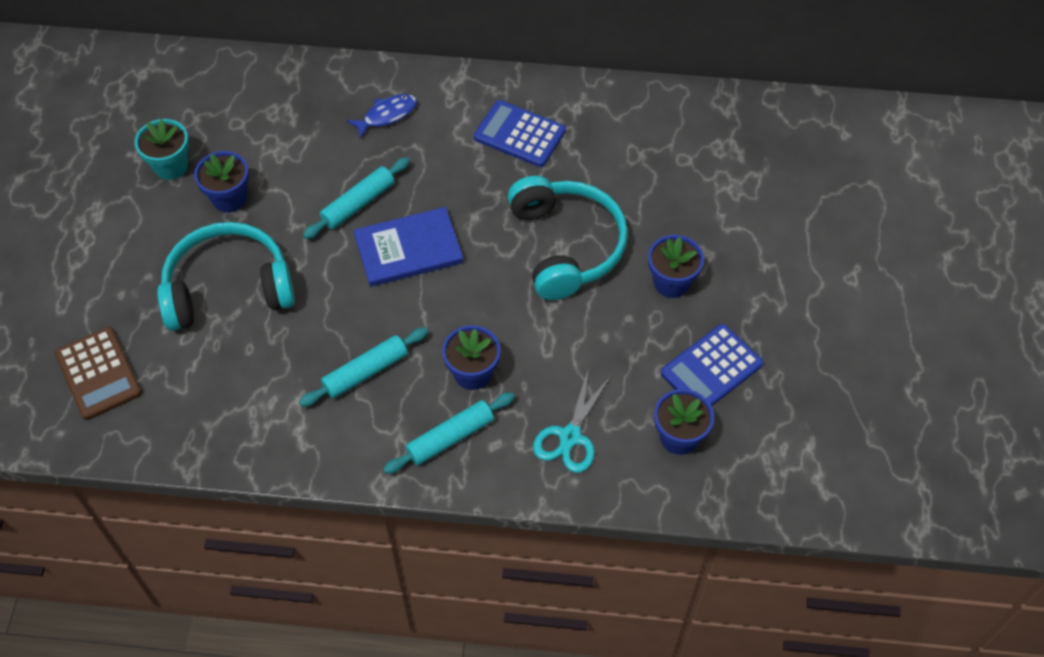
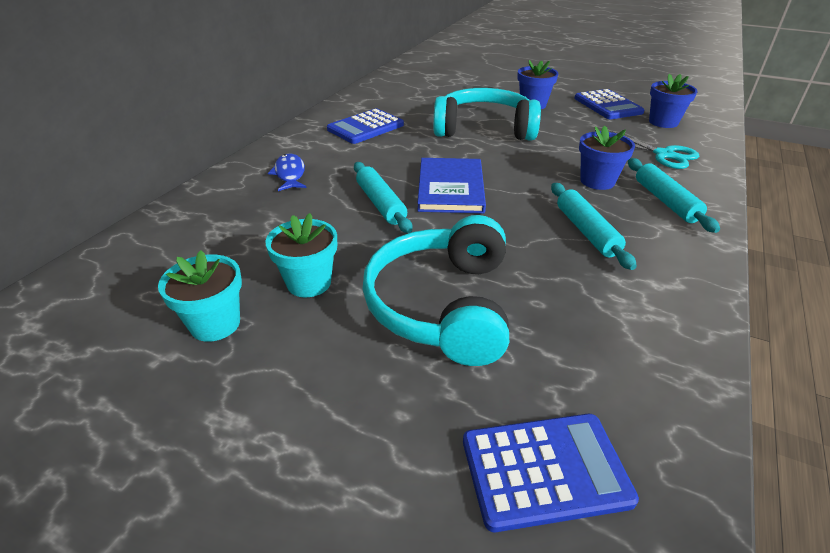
camera: 70 degrees left, 20 degrees down
brown calculator [55,327,142,420] -> blue calculator [463,414,639,532]
blue flower pot [194,151,249,213] -> turquoise flower pot [265,213,337,297]

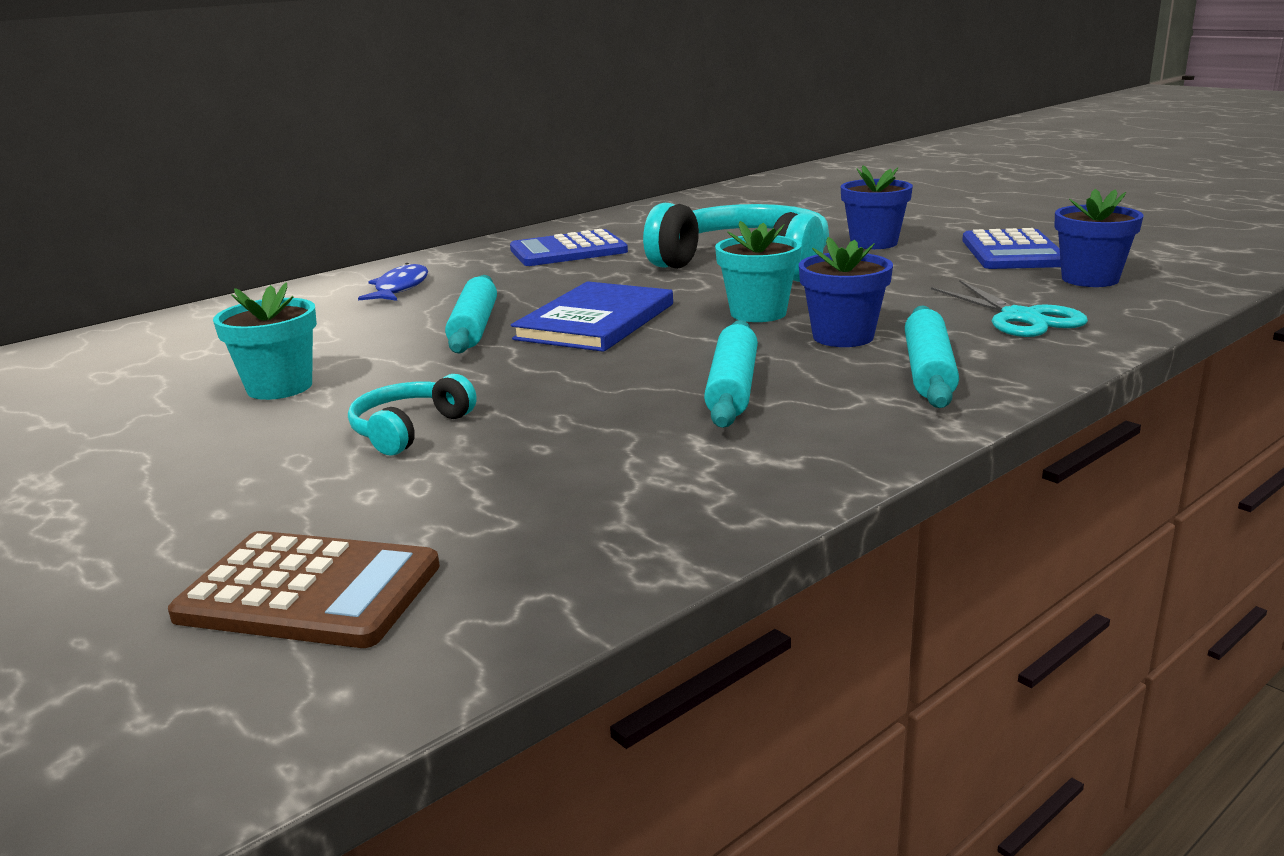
camera: 25 degrees right, 15 degrees down
turquoise flower pot [158,250,242,342] -> turquoise flower pot moved to [715,221,802,322]
turquoise headphones [362,215,509,366] -> turquoise headphones [348,374,477,455], size x0.48
blue calculator [463,414,639,532] -> brown calculator [168,531,440,648]

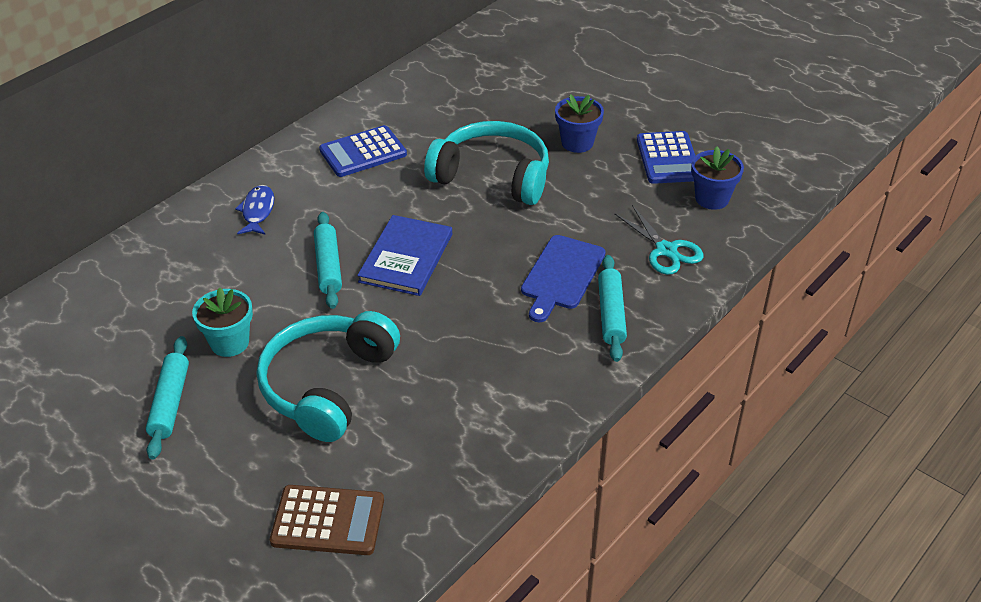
camera: 10 degrees left, 20 degrees up
turquoise headphones [348,374,477,455] -> turquoise headphones [257,311,400,442], size x2.10
turquoise rolling pin [704,320,758,428] -> turquoise rolling pin moved to [146,336,189,460]
turquoise flower pot [715,221,802,322] -> none
blue flower pot [799,237,893,347] -> blue cutting board [521,235,606,322]

